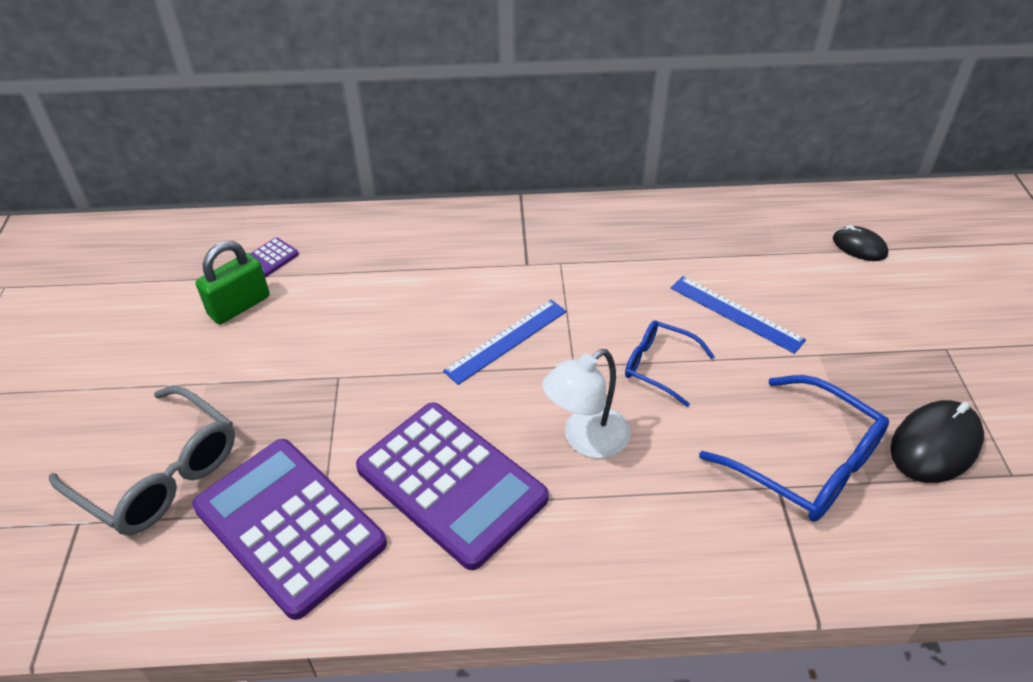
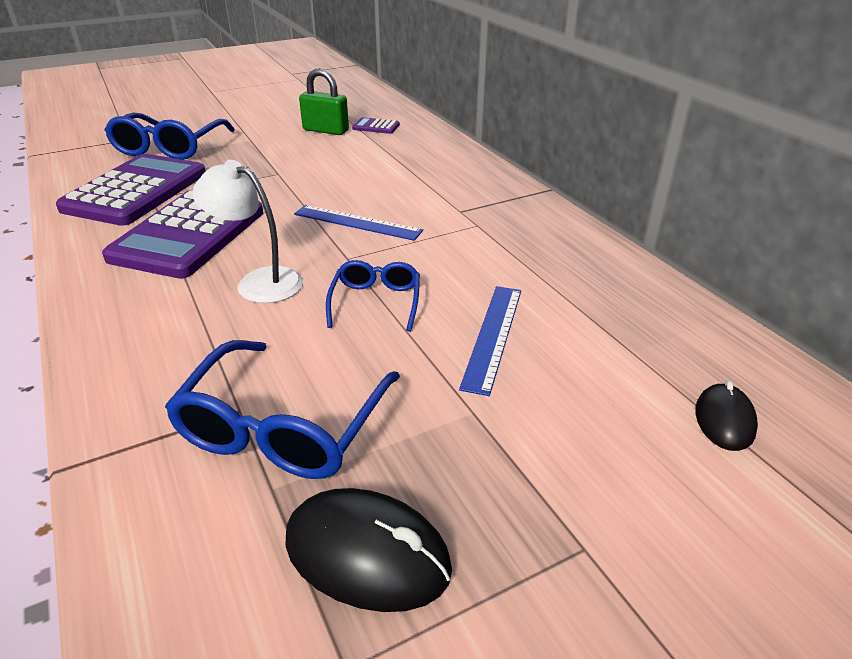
camera: 65 degrees right, 10 degrees down
grey glasses [49,386,235,535] -> blue glasses [105,113,235,160]

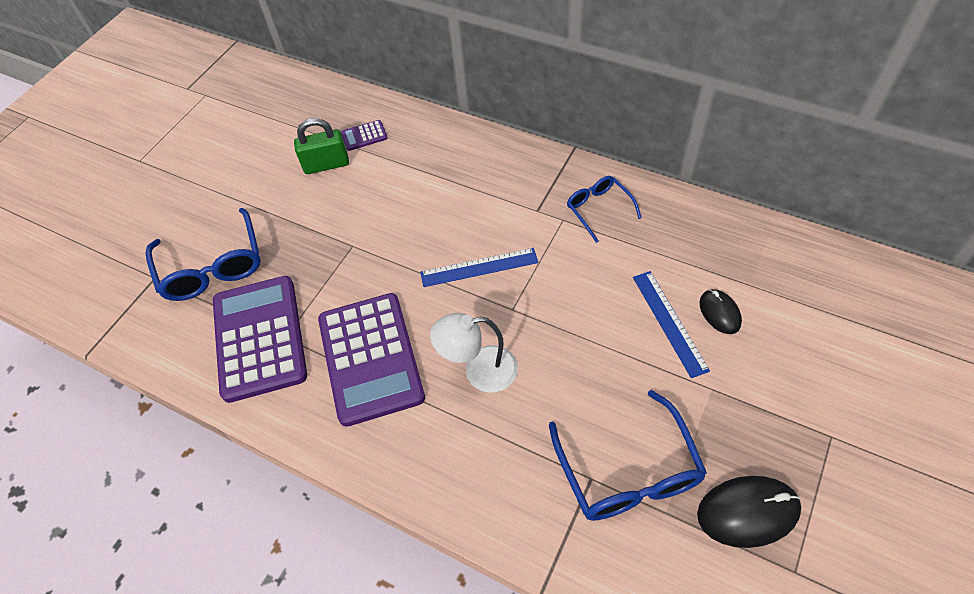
camera: 30 degrees left, 20 degrees up
blue glasses [326,260,420,332] -> blue glasses moved to [567,176,641,243]
black mouse [695,381,758,451] -> black mouse moved to [700,289,742,334]

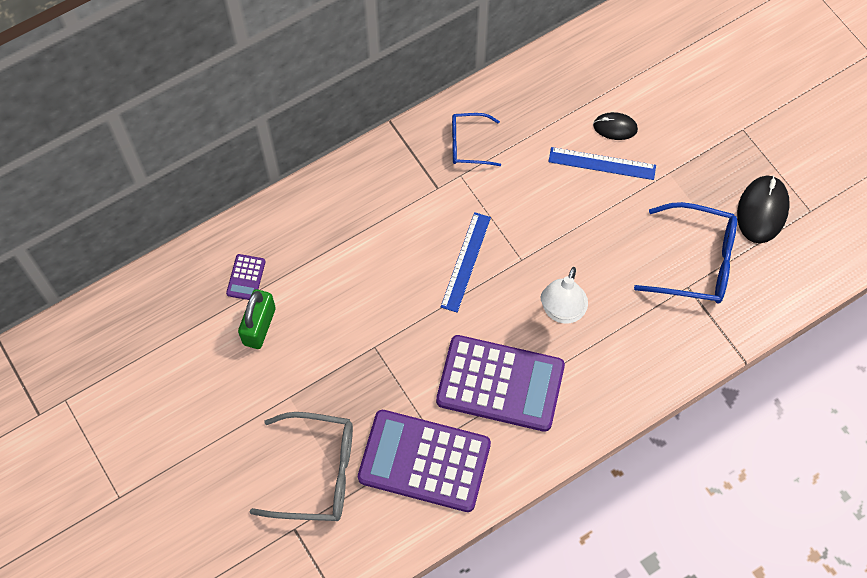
camera: 65 degrees left, 10 degrees up
blue glasses [146,208,261,301] -> grey glasses [250,412,353,521]

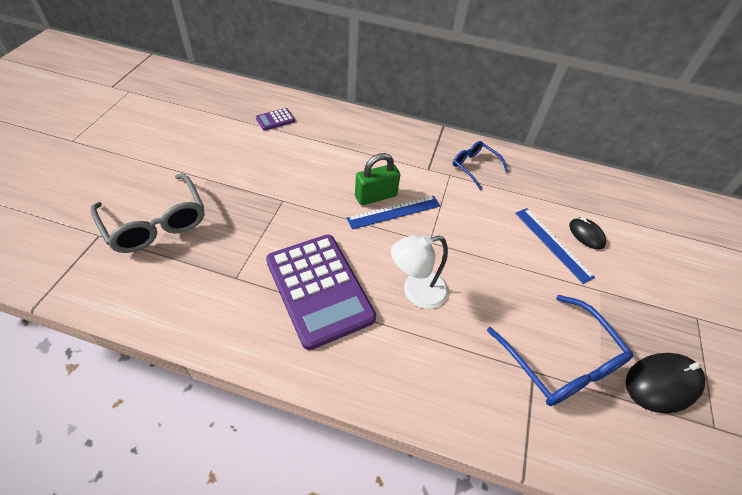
camera: 45 degrees right, 15 degrees down
green padlock [238,289,276,349] -> green padlock moved to [355,153,400,205]
purple calculator [358,410,491,512] -> none

